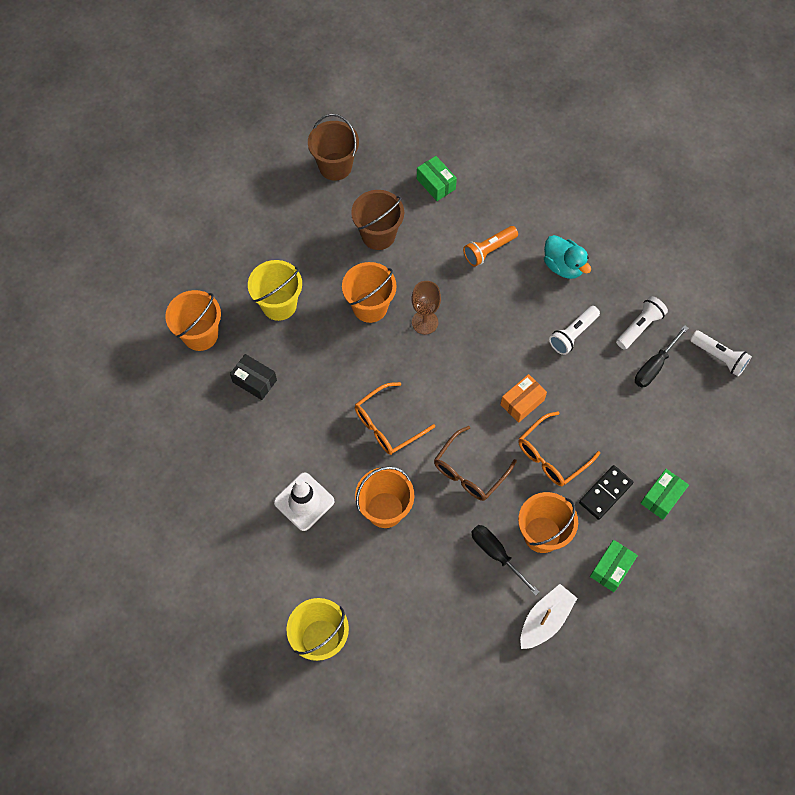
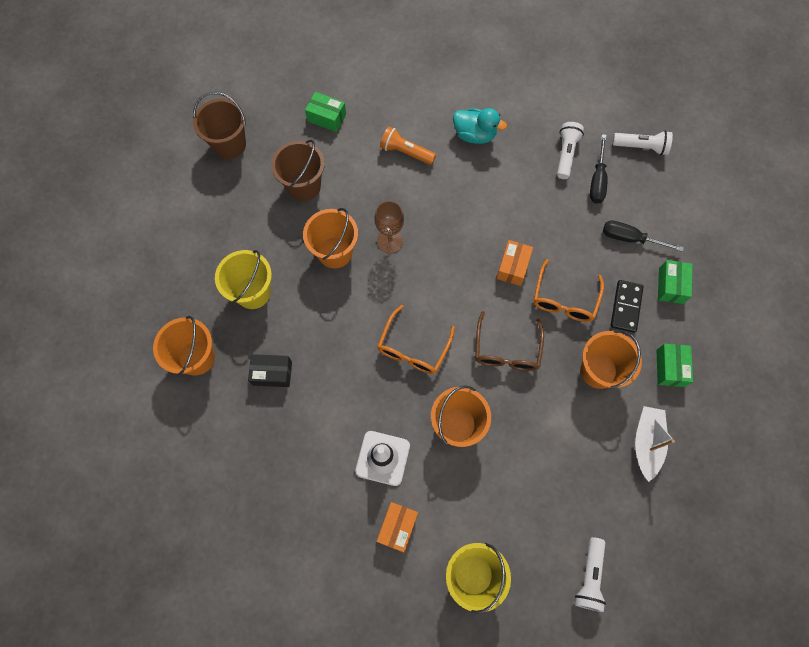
camera: 30 degrees left, 5 degrees up
orange flashlight [463,226,518,267] -> orange flashlight turned 90 degrees clockwise [380,127,436,165]
black screwdriver [471,525,539,596] -> black screwdriver moved to [603,220,684,252]
white flashlight [549,306,600,355] -> white flashlight moved to [575,537,606,612]
none -> orange box [377,502,418,552]

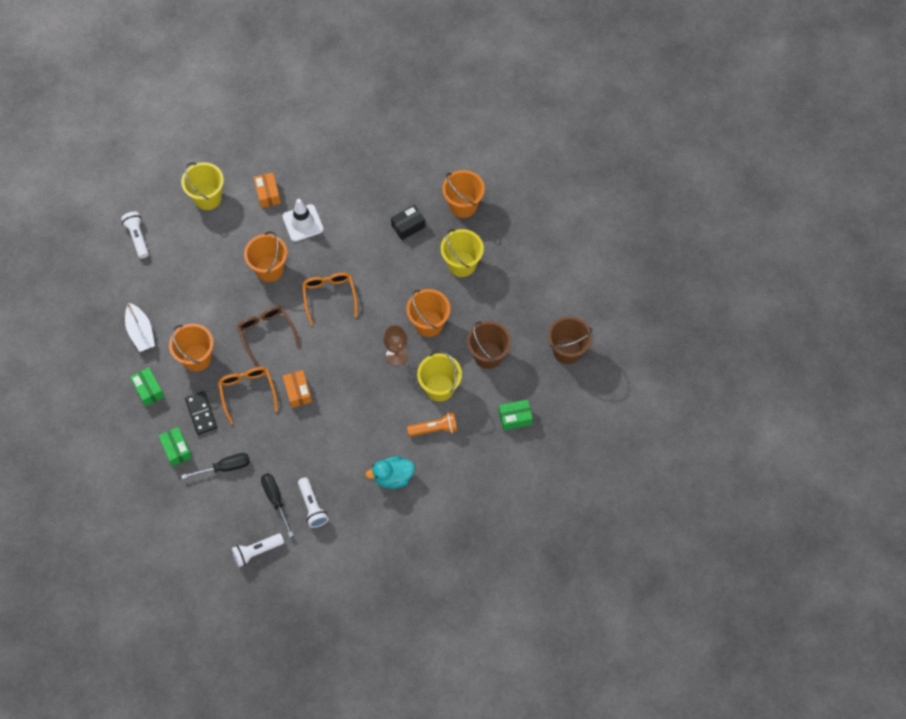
camera: 145 degrees right, 5 degrees down
none -> yellow bucket [417,351,462,402]

